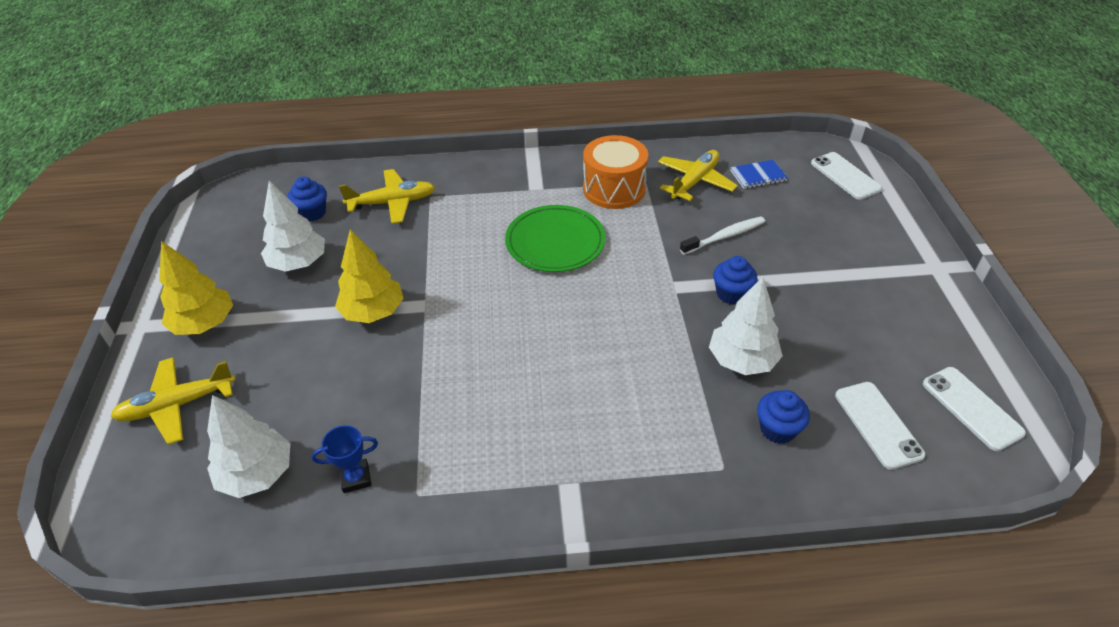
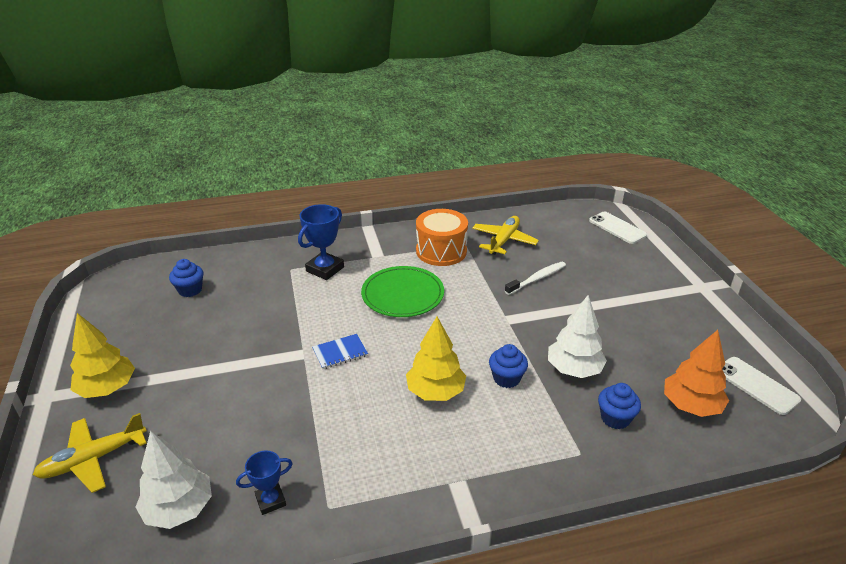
camera: 10 degrees left, 10 degrees down
white tree [261,181,325,272] -> none
yellow tree [335,229,404,323] -> yellow tree moved to [406,317,466,401]
yellow plane [339,169,435,224] -> none
blue cupcake [713,256,758,305] -> blue cupcake moved to [489,344,528,388]
blue notebook [730,160,788,189] -> blue notebook moved to [312,334,368,369]
white phone [835,382,926,470] -> orange tree [664,330,729,417]
none -> blue trophy [298,204,344,280]

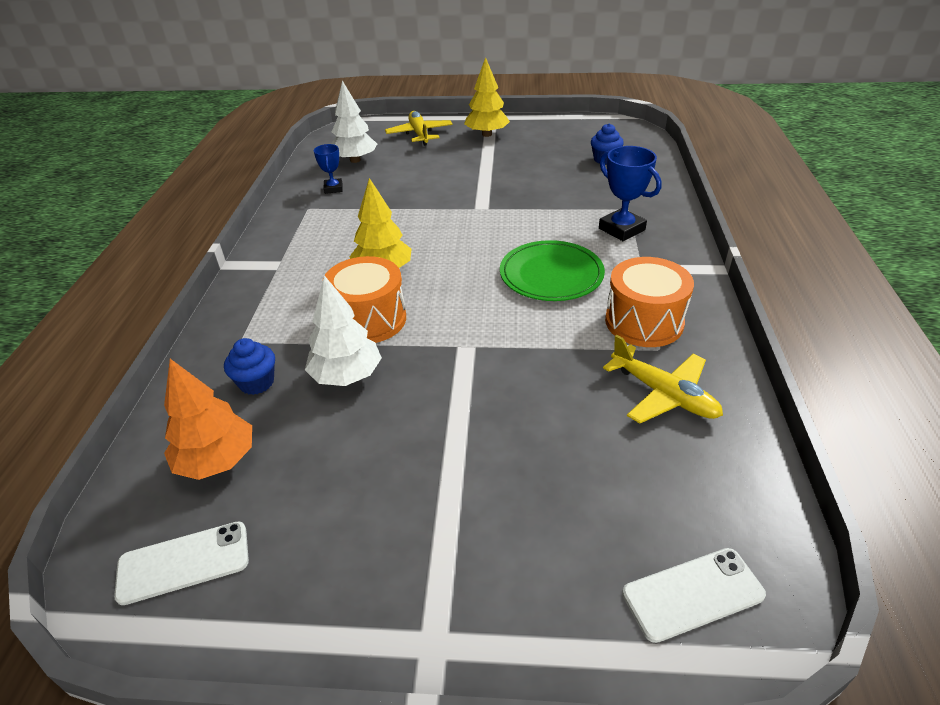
camera: 110 degrees right, 5 degrees up
blue notebook [312,334,368,369] -> none
blue cupcake [489,344,528,388] -> orange drum [322,256,406,343]
white toothbrush [505,262,566,295] -> none

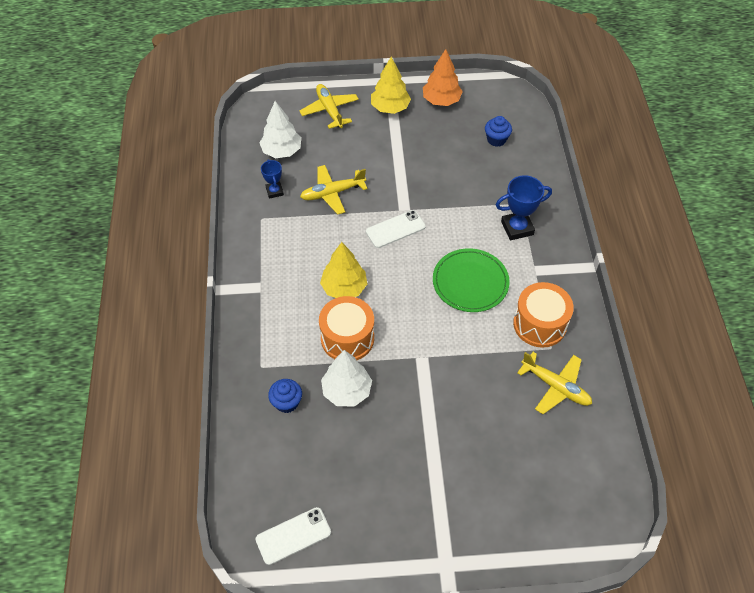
camera: 10 degrees left, 15 degrees up
orange tree [164,359,252,480] -> orange tree moved to [423,49,463,106]
blue trophy [599,146,662,241] -> blue trophy turned 60 degrees counterclockwise [496,175,552,240]
white phone [622,548,766,643] -> white phone moved to [366,210,426,248]
none -> yellow plane [300,165,368,215]

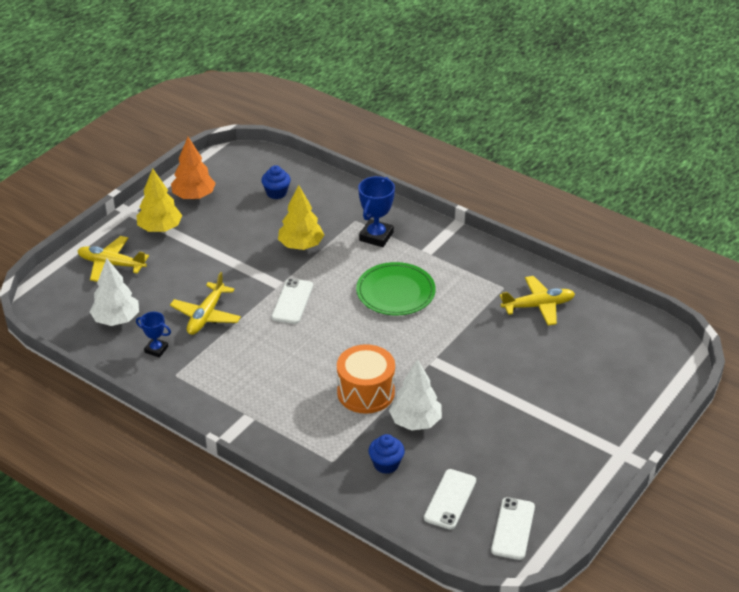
camera: 50 degrees left, 15 degrees down
yellow tree [320,242,367,298] -> yellow tree moved to [278,185,324,250]
orange drum [513,282,574,348] -> none
none -> white phone [424,469,476,530]

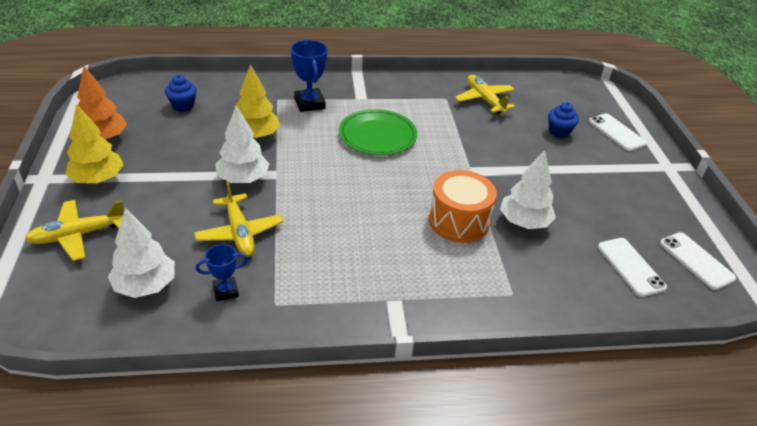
camera: 45 degrees left, 0 degrees up
white phone [271,278,313,324] -> white phone moved to [589,113,647,151]
blue cupcake [369,434,405,474] -> blue cupcake moved to [548,102,579,138]
yellow plane [500,276,575,326] -> yellow plane turned 60 degrees counterclockwise [455,75,515,114]
none -> white tree [216,106,269,183]

